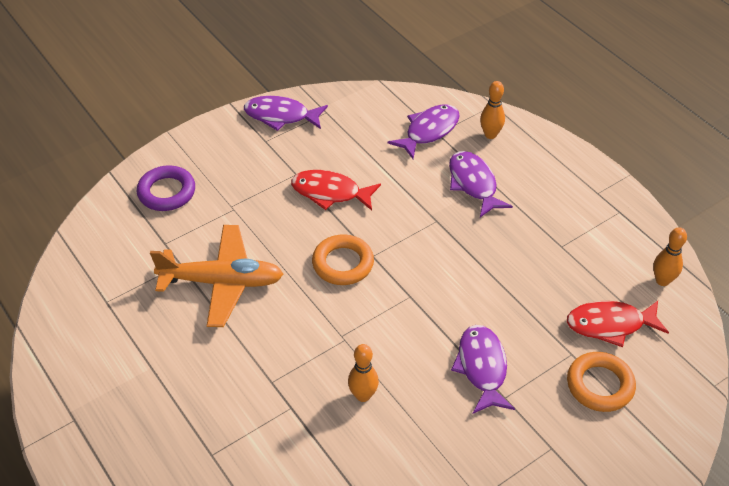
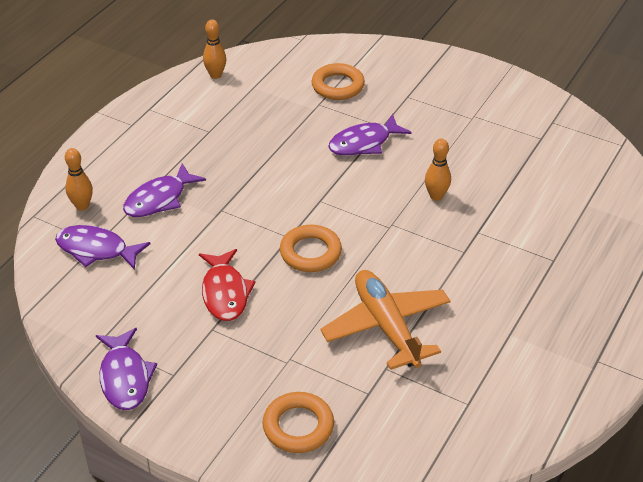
camera: 115 degrees left, 5 degrees down
purple ring [137,165,195,211] -> orange ring [262,392,334,453]
red fish [567,301,669,347] -> none

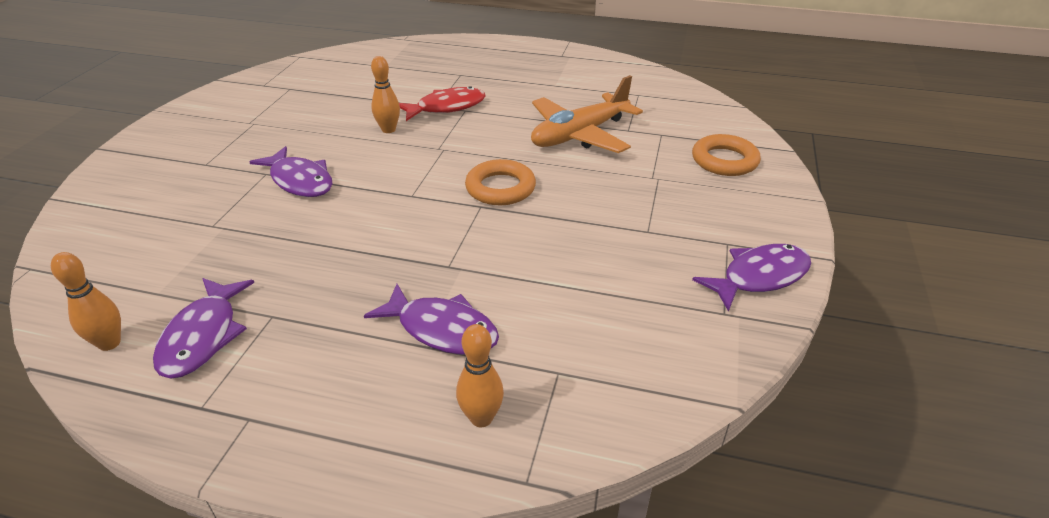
camera: 105 degrees left, 5 degrees down
purple fish [55,225,150,270] -> purple fish moved to [153,278,254,379]
red fish [199,249,255,321] -> red fish moved to [399,86,486,121]
orange ring [312,63,365,100] -> none

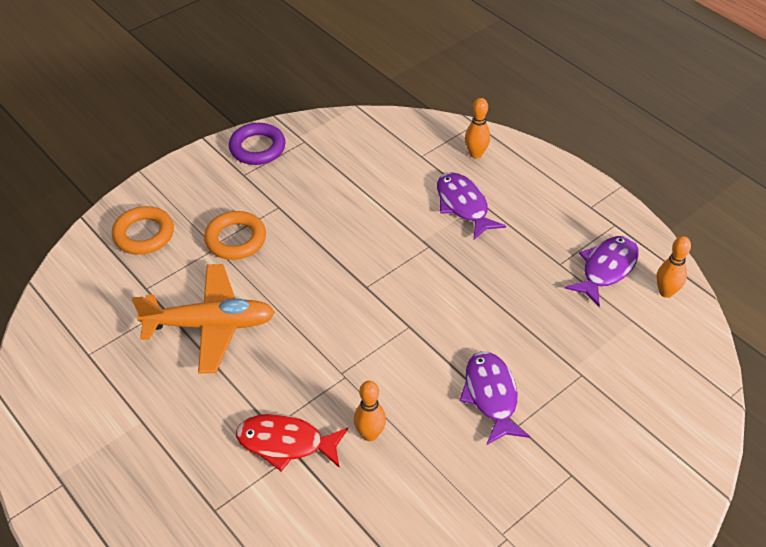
camera: 145 degrees left, 10 degrees up
orange ring [465,159,536,205] -> orange ring moved to [204,211,266,260]
purple fish [692,244,811,312] -> purple ring [229,123,286,165]

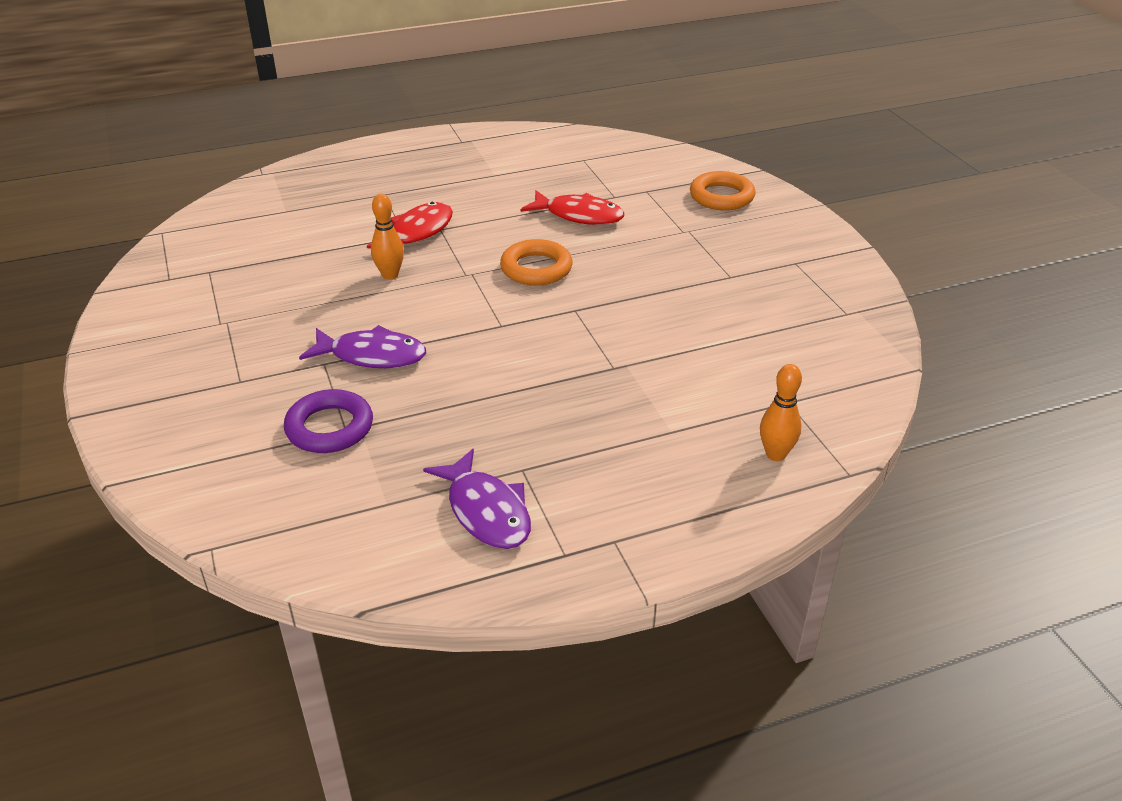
camera: 110 degrees right, 10 degrees down
orange plane [132,264,275,374] -> red fish [521,190,624,225]
orange ring [204,211,266,260] -> orange ring moved to [500,239,573,286]
purple ring [229,123,286,165] -> purple ring moved to [284,389,373,453]
purple fish [437,172,506,239] -> none
orange bowling pin [656,236,691,298] -> none

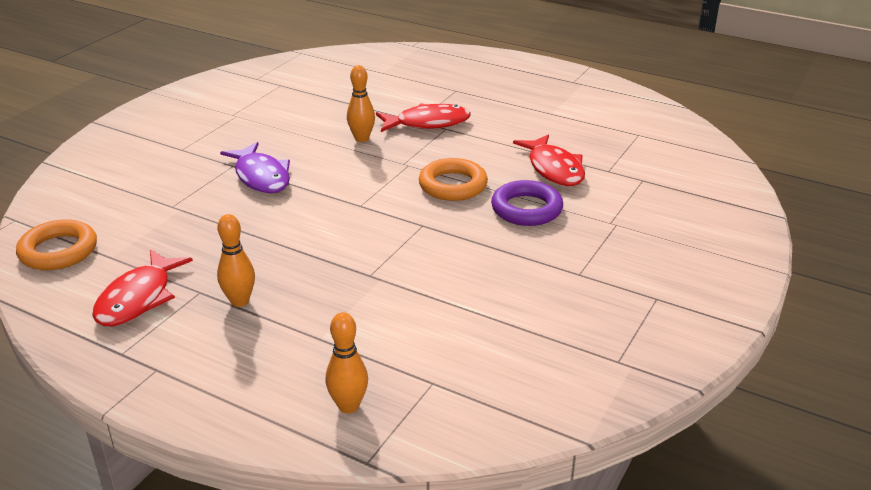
camera: 50 degrees right, 5 degrees down
purple ring [284,389,373,453] -> purple ring moved to [491,180,563,226]
purple fish [423,449,531,549] -> red fish [92,249,193,326]
orange ring [690,171,755,210] -> orange ring moved to [16,219,97,270]
none -> orange bowling pin [217,214,255,307]

